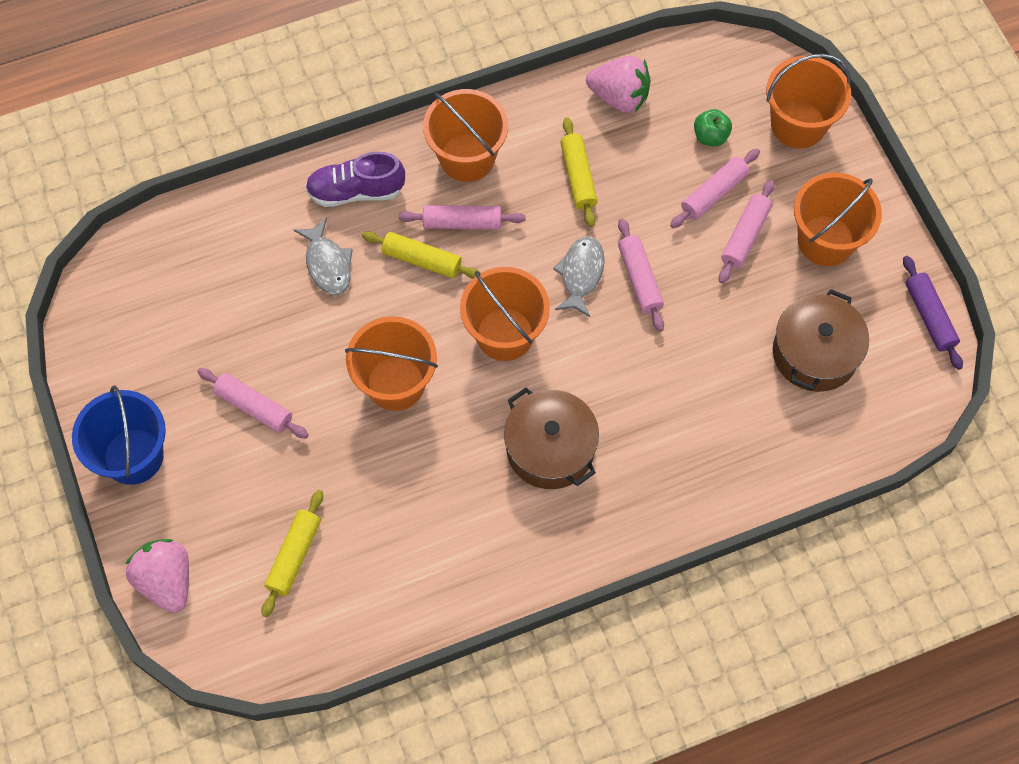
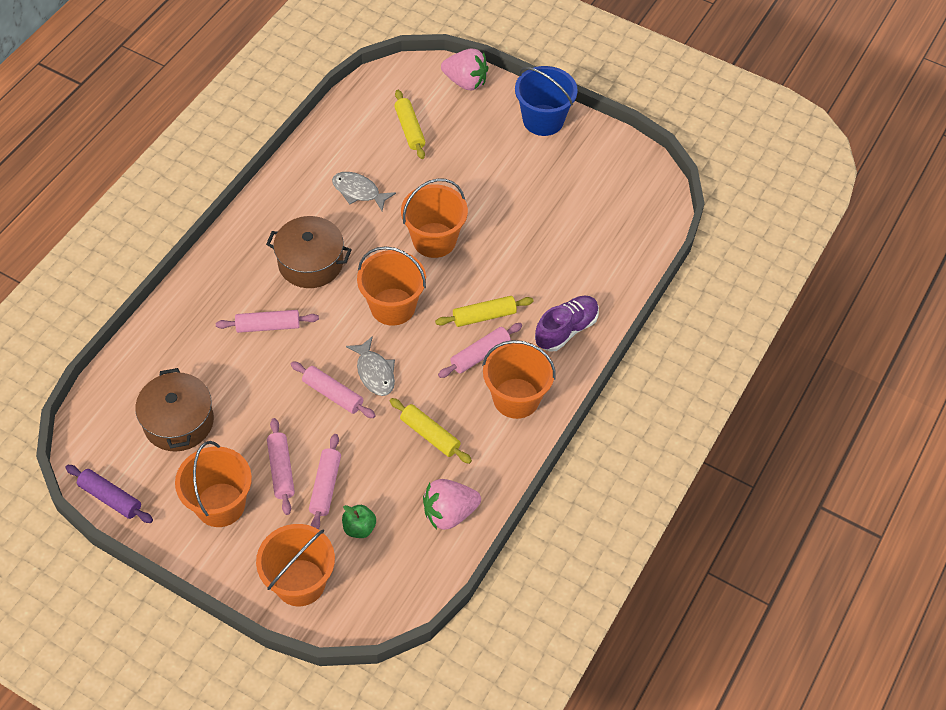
camera: 140 degrees right, 10 degrees down
pink rolling pin [197,368,309,438] -> pink rolling pin moved to [216,310,319,333]
grey fish [294,218,353,295] -> grey fish moved to [332,172,396,211]

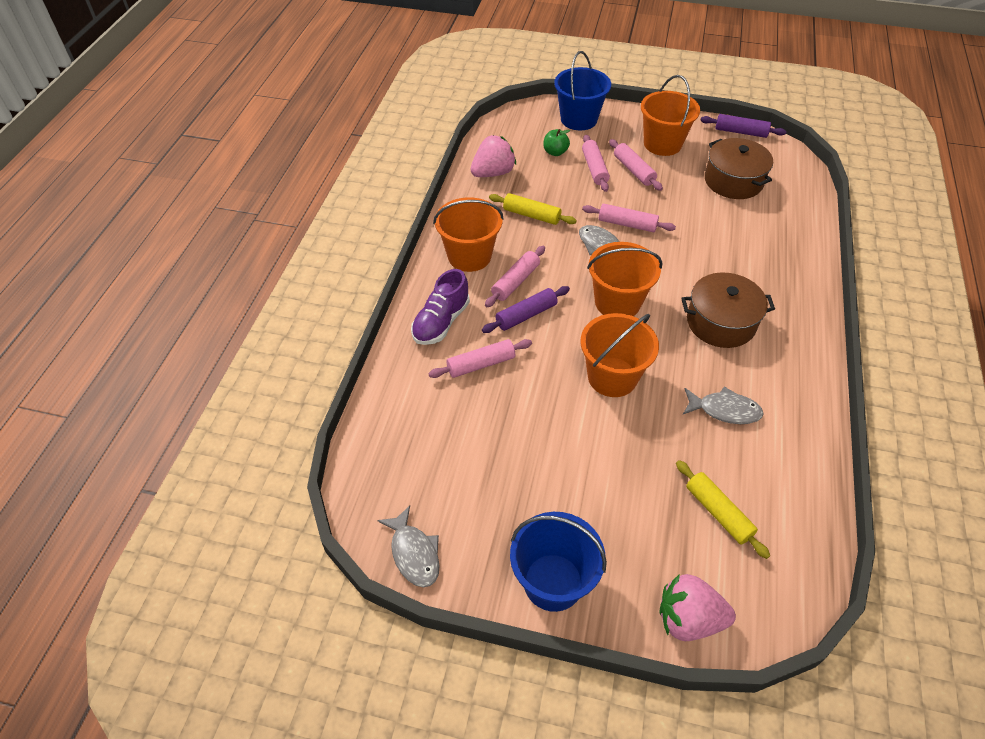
camera: 165 degrees right, 5 degrees down
pink rolling pin [216,310,319,333] -> pink rolling pin moved to [428,339,532,378]
orange bucket [256,524,335,606] -> blue bucket [554,51,611,130]
yellow rolling pin [435,296,534,327] -> purple rolling pin [482,286,570,333]
none -> grey fish [377,506,440,587]

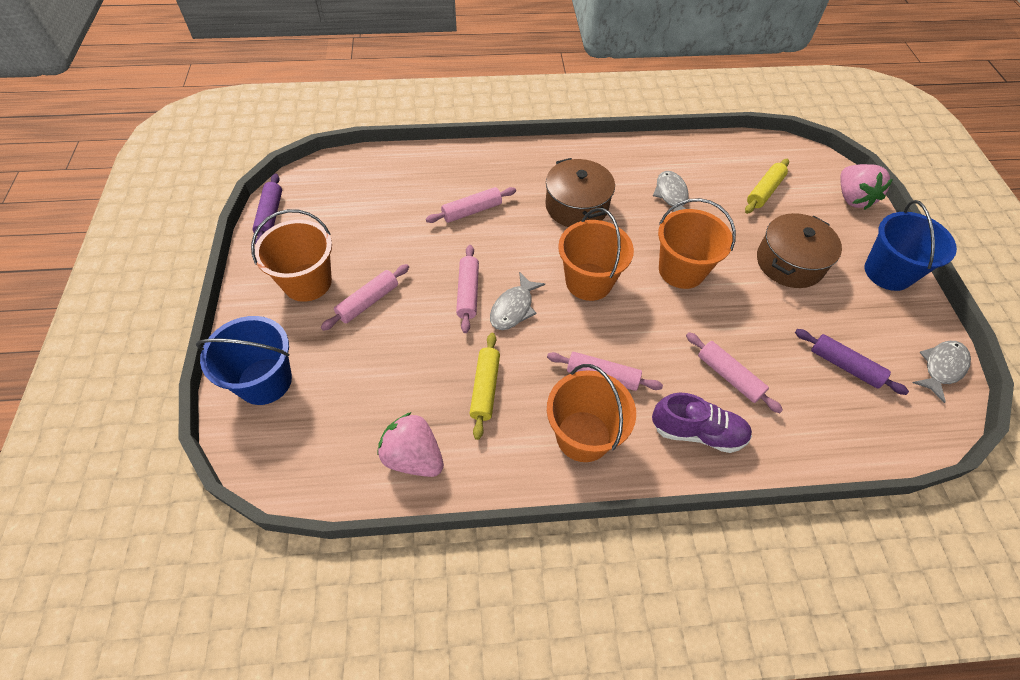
camera: 110 degrees left, 5 degrees up
purple rolling pin [482,286,570,333] -> purple rolling pin moved to [795,329,909,395]
green apple [543,129,570,156] -> none
pink rolling pin [582,135,610,192] -> pink rolling pin moved to [426,187,516,223]
brown pot [705,138,773,199] -> brown pot moved to [757,213,842,288]

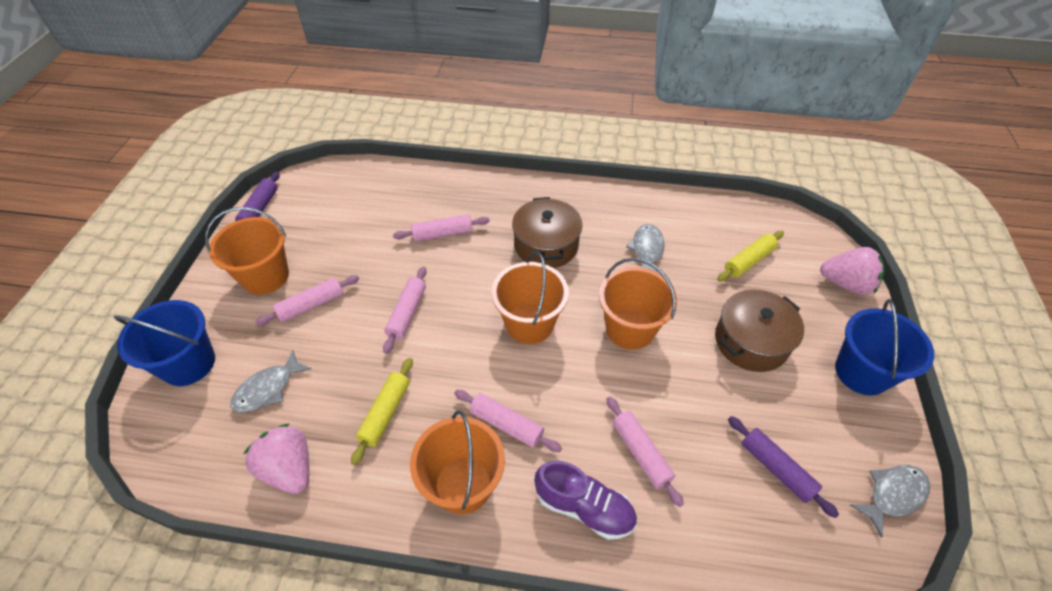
camera: 15 degrees right, 5 degrees down
grey fish [490,272,545,330] -> grey fish moved to [230,350,312,413]
pink strawberry [840,164,893,210] -> pink strawberry turned 75 degrees counterclockwise [820,247,885,295]

